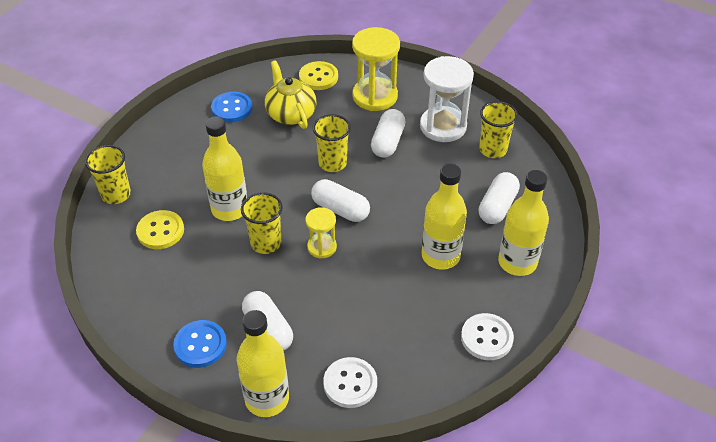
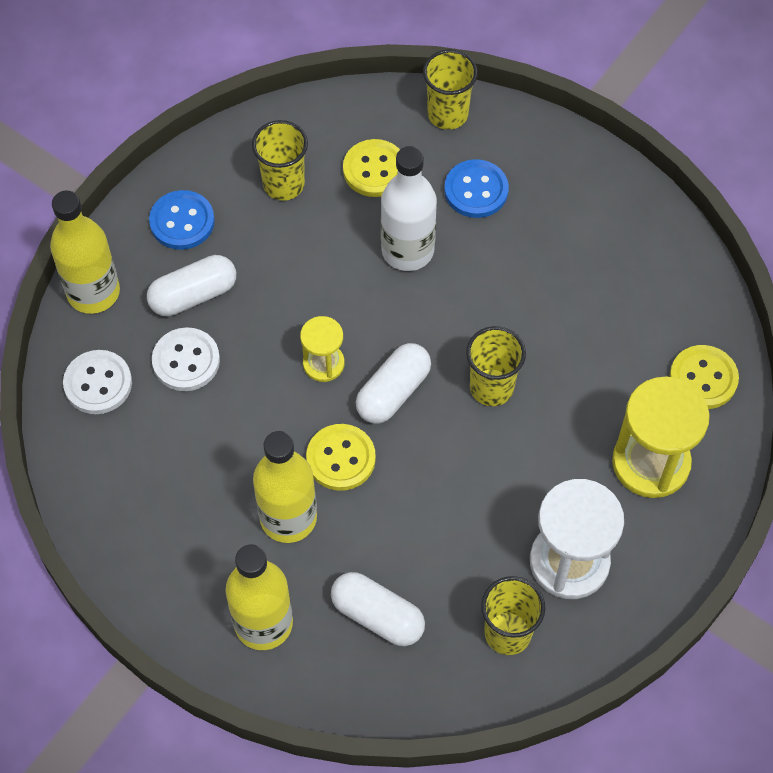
camera: 95 degrees right, 15 degrees up
yellow bottle [202,116,247,221] -> white bottle [381,146,437,271]
blue button [211,92,252,122] -> blue button moved to [444,159,509,218]
yellow cup [241,192,283,254] -> yellow cup moved to [252,120,308,201]
yellow teapot [265,60,317,129] -> none
white capsule [371,109,405,158] -> none
white button [461,313,514,360] -> white button moved to [152,327,220,391]
none -> yellow button [306,424,376,491]

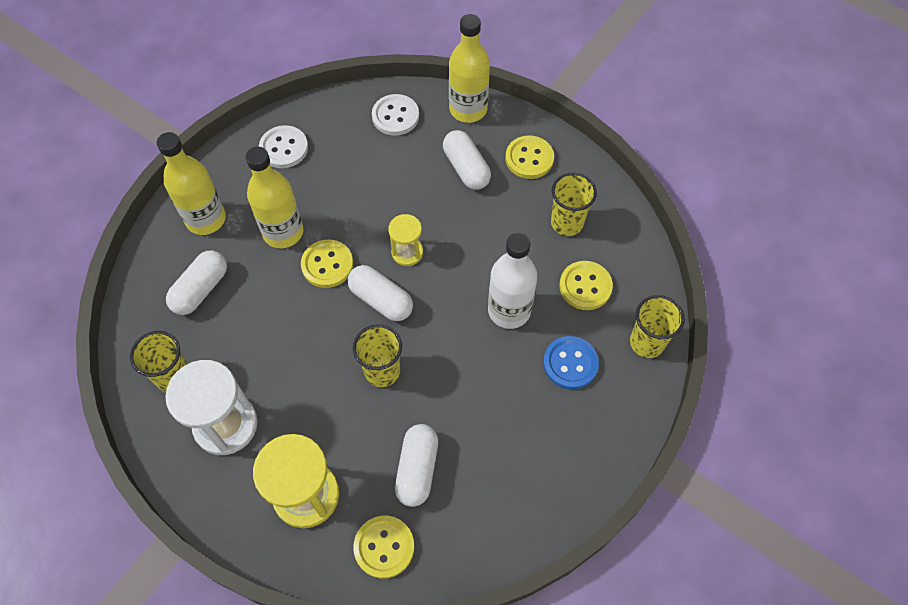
camera: 90 degrees right, 0 degrees up
blue button [149,190,215,250] -> yellow button [505,135,554,179]
white button [152,327,220,391] -> white button moved to [259,125,308,168]
none -> white capsule [395,424,438,507]

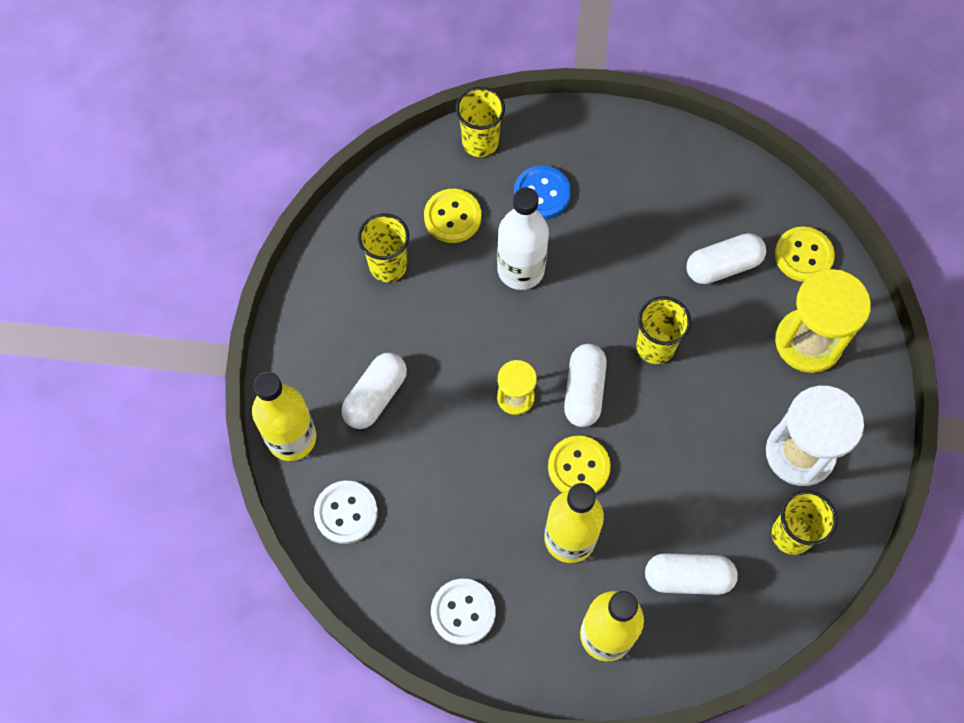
camera: 120 degrees left, 5 degrees up
yellow button [505,135,554,179] -> none

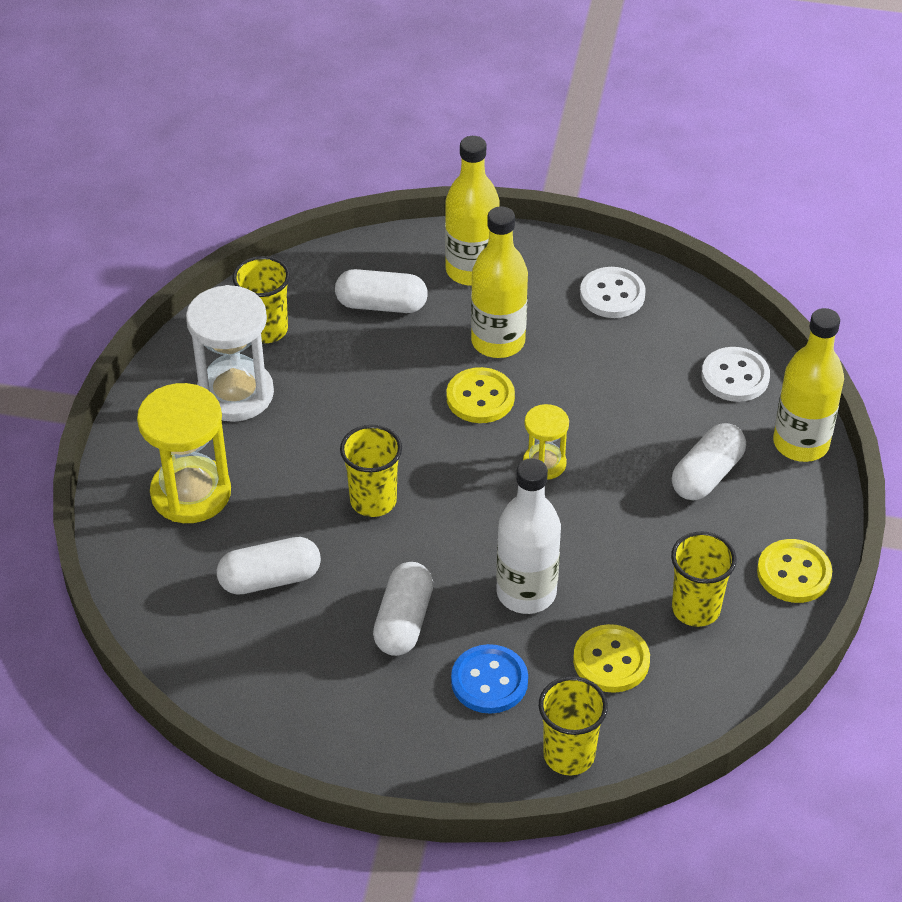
camera: 175 degrees left, 20 degrees down
white capsule [564,344,607,427] -> white capsule moved to [373,562,433,656]
yellow button [775,226,835,282] -> yellow button moved to [757,539,832,603]

